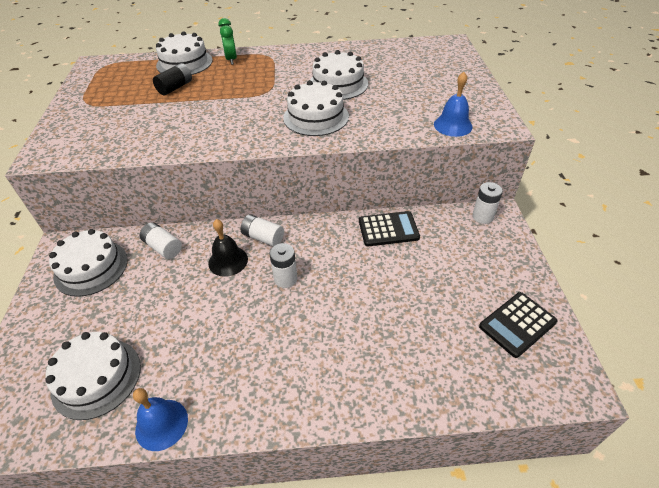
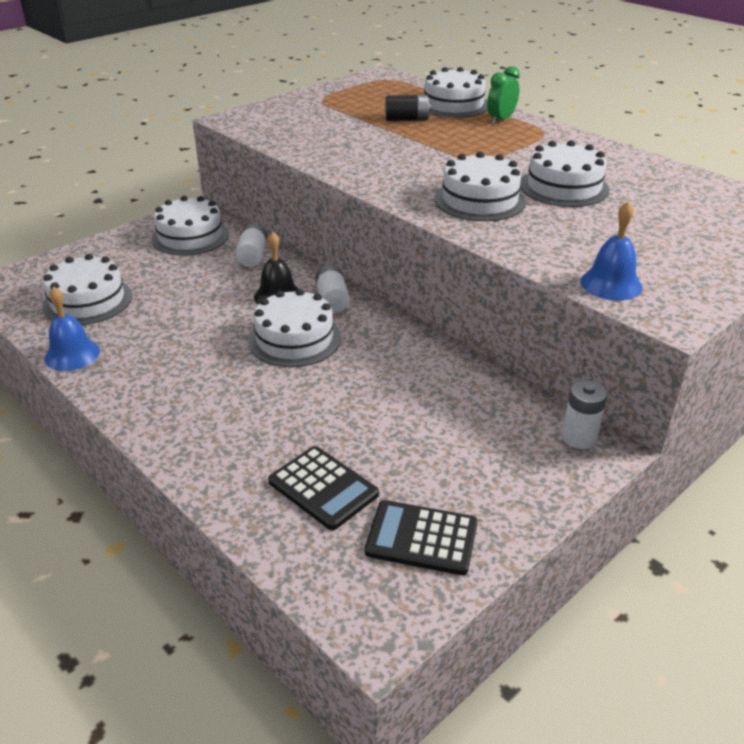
camera: 50 degrees right, 10 degrees down
white battery [270,243,298,288] -> white cake [248,289,341,367]
black calculator [359,211,420,246] -> black calculator moved to [268,446,379,530]

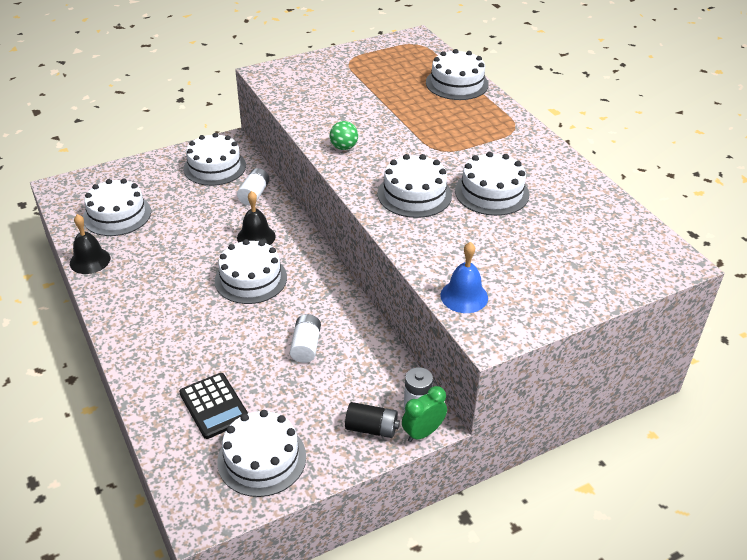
camera: 15 degrees right, 5 degrees up
blue bell [44,286,100,371] -> black bell [70,214,110,274]
white battery [315,264,350,313] -> white battery moved to [290,314,321,363]
black calculator [365,500,477,575] -> white cake [217,410,306,497]
black battery [385,95,432,121] -> black battery moved to [345,402,400,438]
green clock [487,66,520,124] -> green clock moved to [402,386,447,442]
none -> green ball [330,121,358,150]

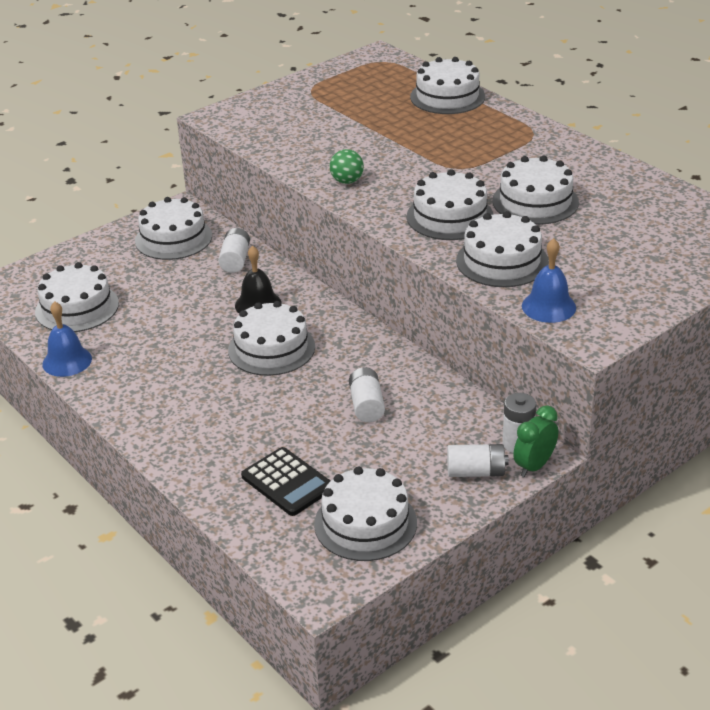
camera: 10 degrees left, 5 degrees down
black bell [70,214,110,274] -> blue bell [42,301,92,377]
black battery [345,402,400,438] -> white battery [447,444,509,477]
none -> white cake [456,211,548,287]

